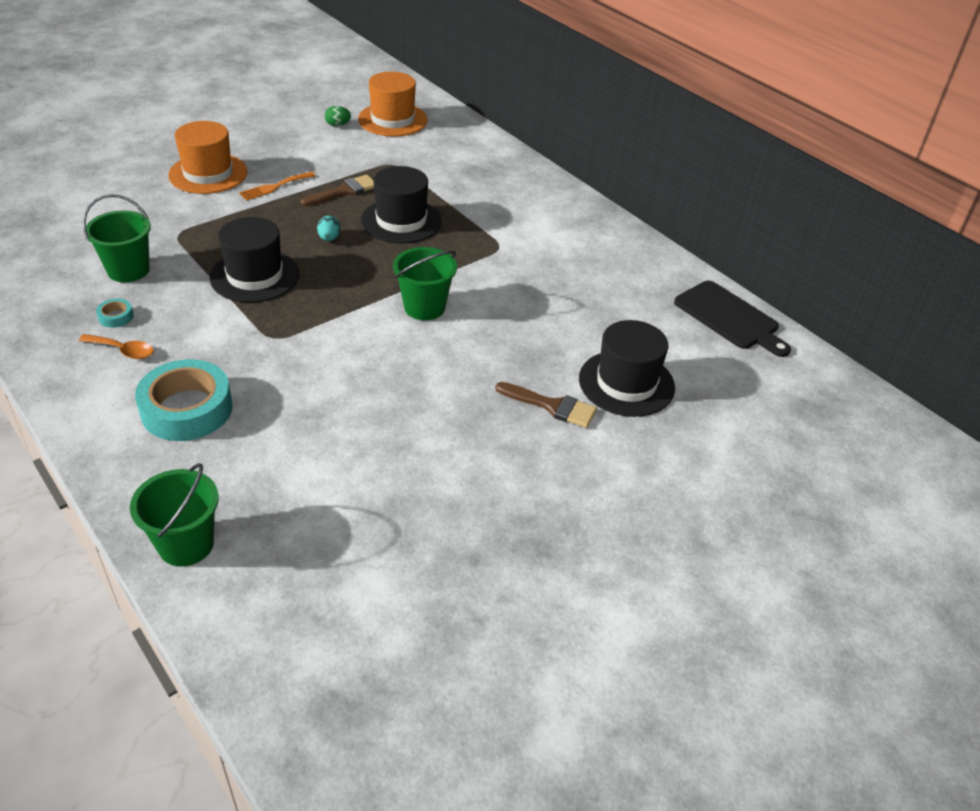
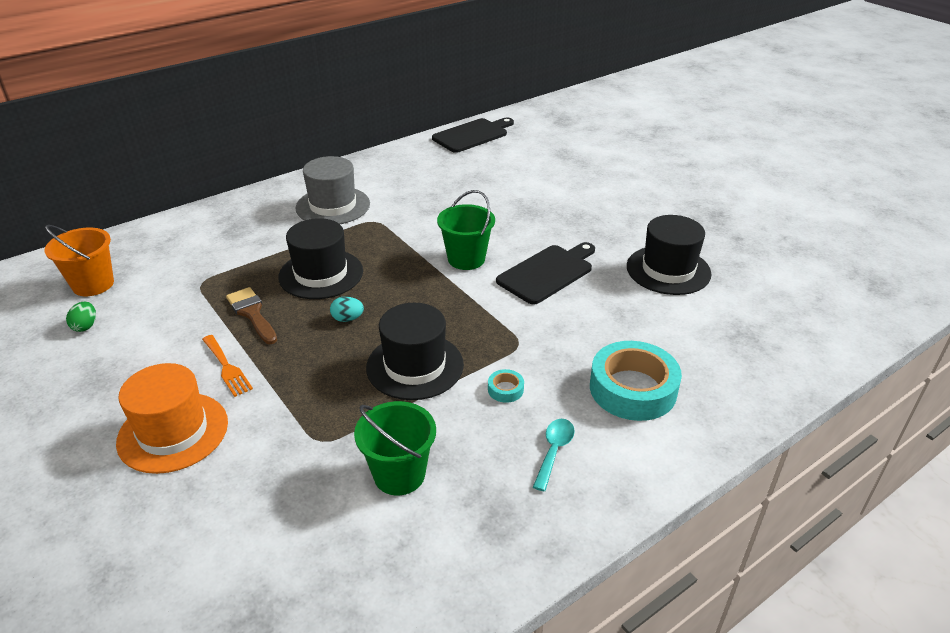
camera: 85 degrees left, 5 degrees down
orange spoon [79,334,154,359] -> turquoise spoon [533,419,575,491]
turquoise tape [96,299,134,328] -> turquoise tape moved to [488,369,524,403]
green bucket [130,463,219,566] -> none
orange hat [358,72,428,137] -> orange bucket [45,225,114,296]
brown brush [495,382,597,428] -> none
black hat [579,320,675,417] -> black hat moved to [627,215,711,295]
none -> grey hat [295,156,370,224]
none -> black cutting board [496,242,595,305]

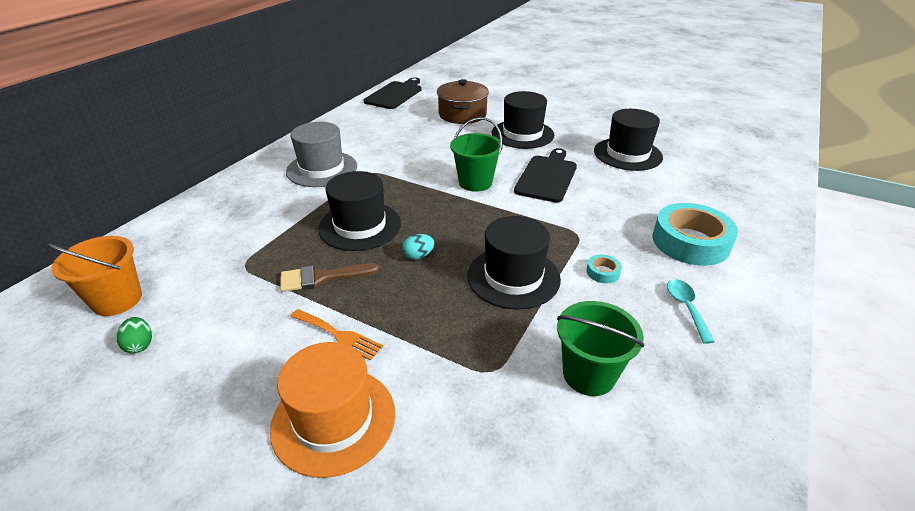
camera: 25 degrees left, 0 degrees up
brown brush [226,287,277,344] -> brown brush turned 45 degrees counterclockwise [280,263,379,292]
none -> brown pot [437,79,489,124]
none -> black hat [491,91,554,149]

